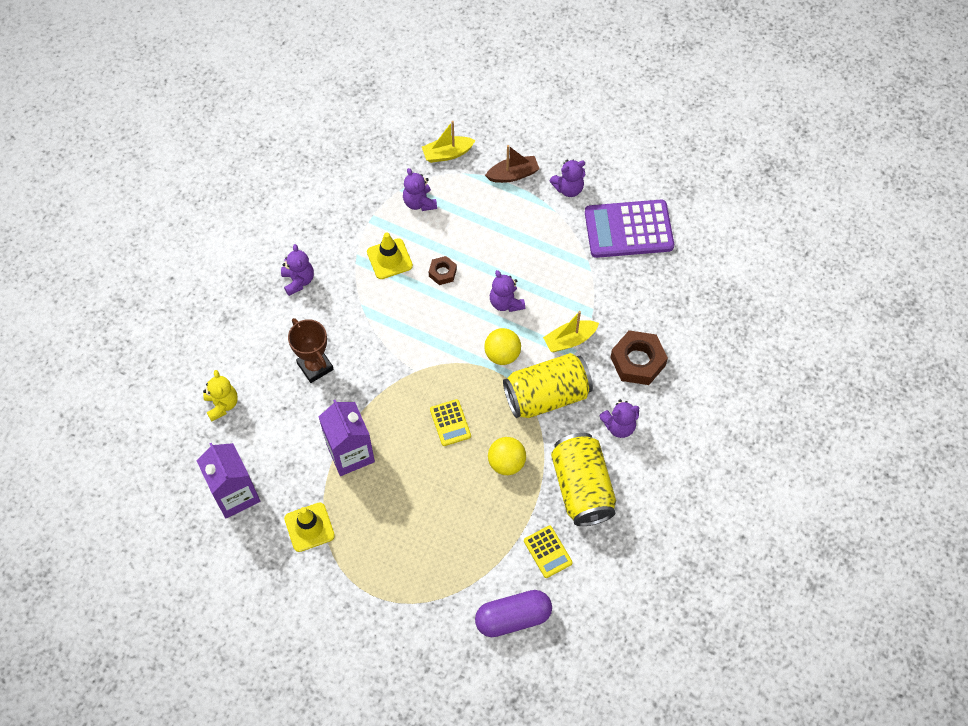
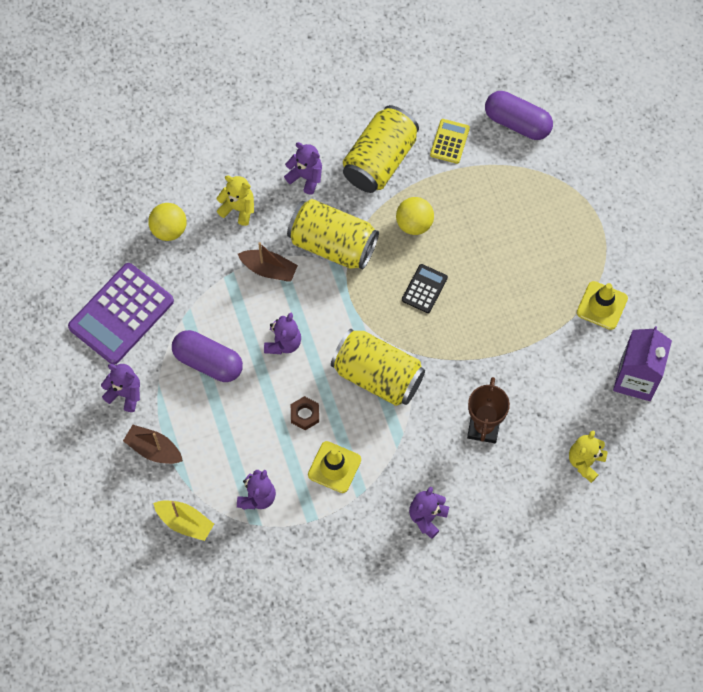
camera: 135 degrees left, 5 degrees up
purple carton [318,400,375,476] -> none
yellow calculator [430,399,471,446] -> black calculator [402,264,448,313]
yellow ball [484,328,521,365] -> yellow ball moved to [148,203,187,241]
yellow boat [543,311,599,352] -> brown boat [238,242,298,282]
purple calculator [585,200,674,258] -> purple calculator turned 90 degrees clockwise [68,263,174,365]
brown nut [610,330,668,385] -> yellow teddy bear [216,175,254,226]
none -> purple capsule [172,330,243,382]
none -> yellow can [331,329,425,406]

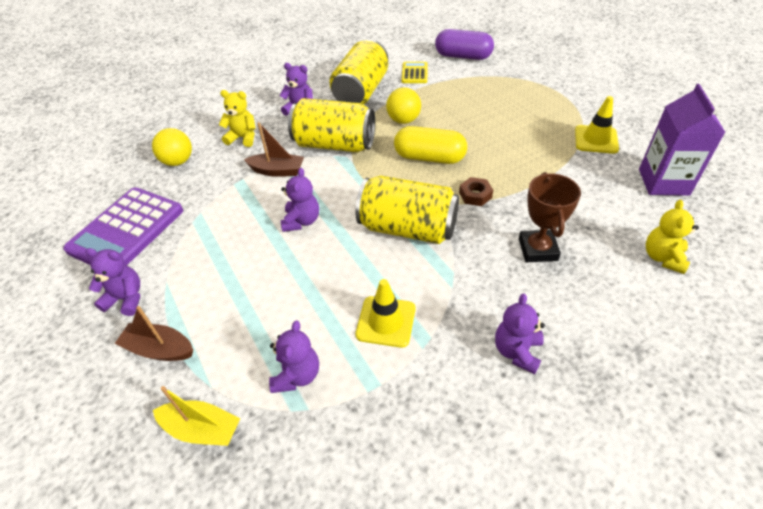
camera: 10 degrees left, 20 degrees down
purple capsule [172,330,243,382] -> none
brown nut [291,396,319,430] -> brown nut moved to [459,177,493,206]
black calculator [402,264,448,313] -> yellow capsule [394,126,467,164]

